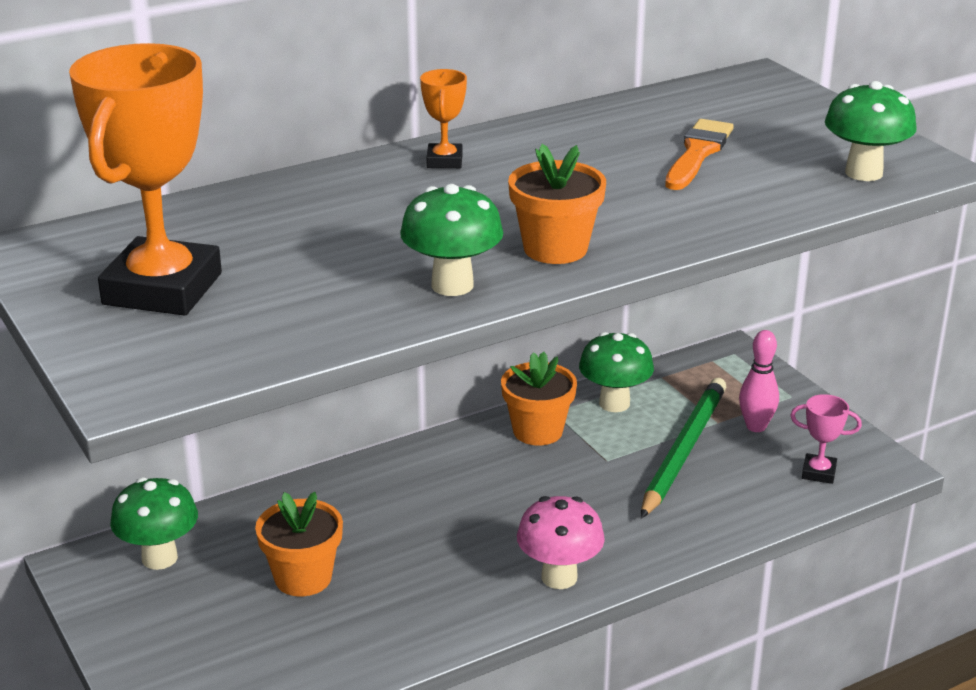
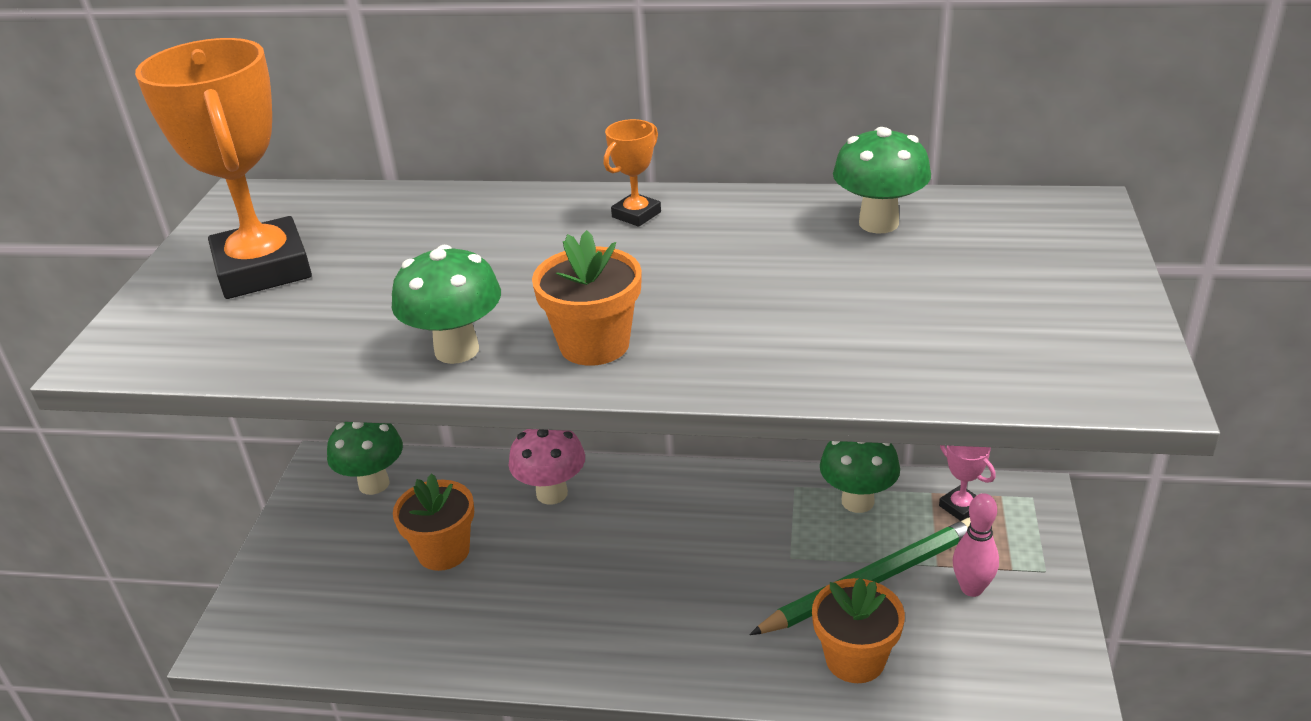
camera: 40 degrees right, 5 degrees up
orange trophy [69,43,222,316] -> orange trophy turned 75 degrees counterclockwise [135,38,312,299]
orange flower pot [501,352,577,445] -> orange flower pot moved to [812,578,905,683]
pink mushroom [517,496,605,589] -> pink mushroom moved to [509,429,585,505]
orange brush [665,119,734,190] -> none
pink trophy [790,394,862,484] -> pink trophy moved to [939,445,996,521]
green mushroom [825,81,917,181] -> green mushroom moved to [833,127,931,233]

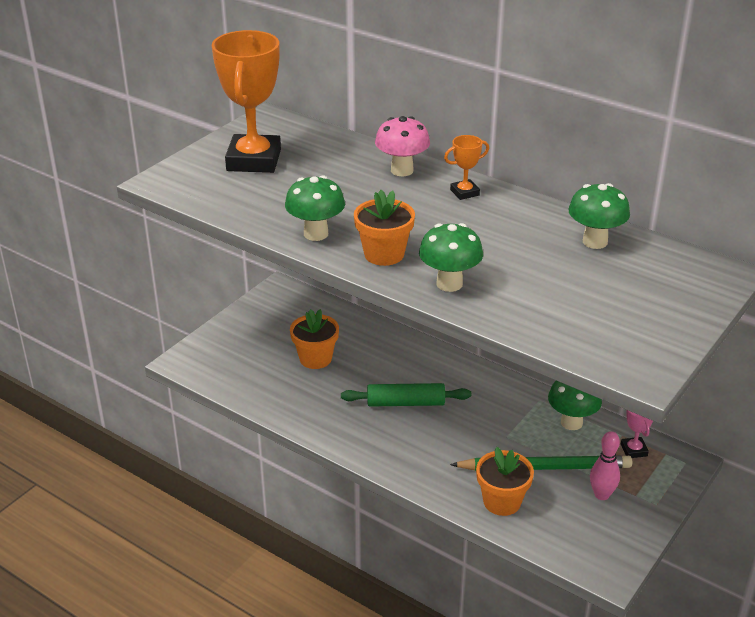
camera: 25 degrees right, 0 degrees up
green mushroom [327,422,403,495] -> green mushroom moved to [419,223,483,292]
pink mushroom [509,429,585,505] -> pink mushroom moved to [375,116,430,176]
none -> green rolling pin [341,383,471,407]

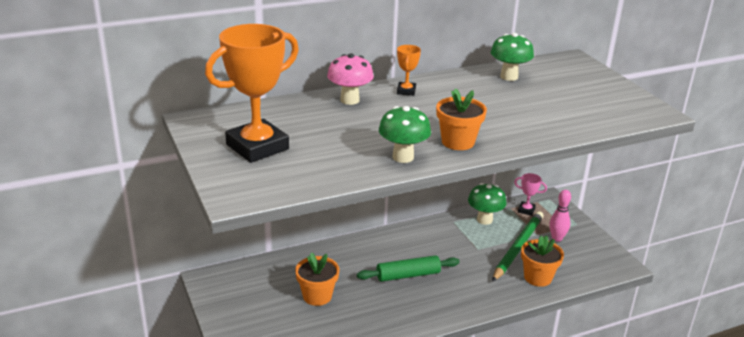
camera: 60 degrees left, 5 degrees down
orange trophy [212,30,281,173] -> orange trophy turned 75 degrees counterclockwise [205,24,299,163]
green rolling pin [341,383,471,407] -> green rolling pin turned 45 degrees clockwise [357,255,460,282]
green mushroom [419,223,483,292] -> none

